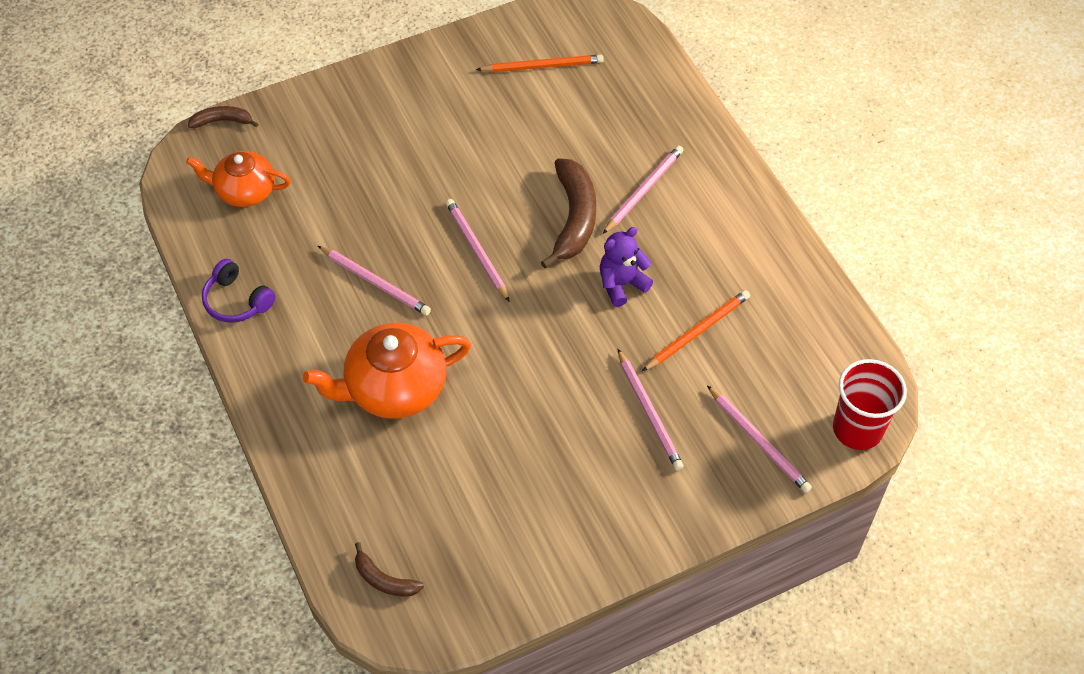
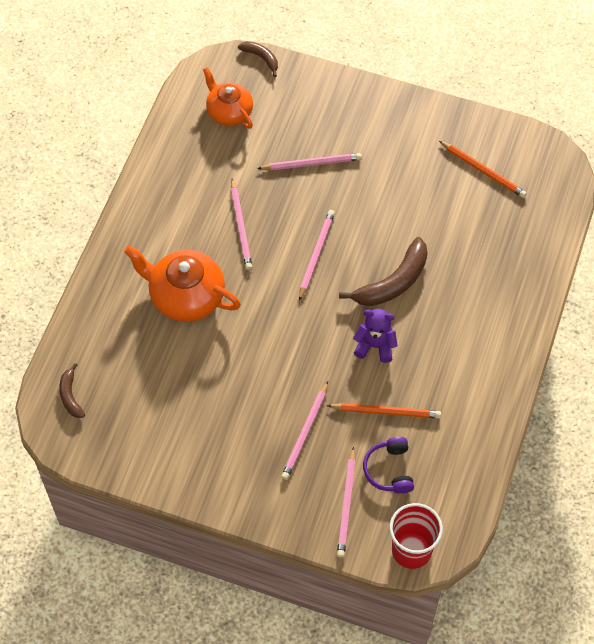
camera: 45 degrees right, 5 degrees up
purple headphones [202,259,276,323] -> purple headphones moved to [363,437,414,494]
pink pencil [603,145,683,234] -> pink pencil moved to [257,153,362,171]

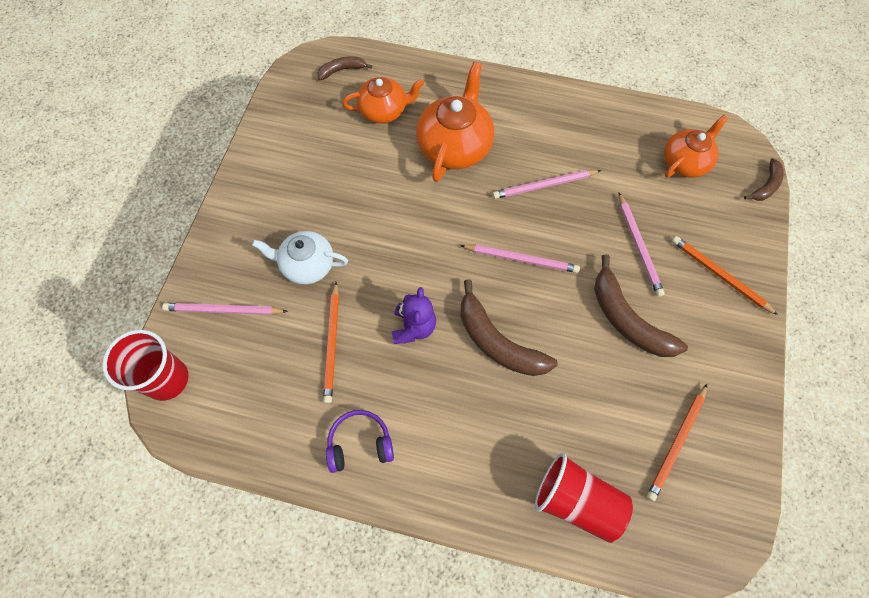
camera: 85 degrees right, 5 degrees up
pink pencil [281,381,328,480] -> white teapot [252,231,348,284]
purple headphones [363,437,414,494] -> purple headphones moved to [326,410,394,473]
none -> orange teapot [342,77,424,124]
none -> red cup [535,453,633,543]
none -> brown banana [594,255,688,357]
none -> orange pencil [672,236,778,315]

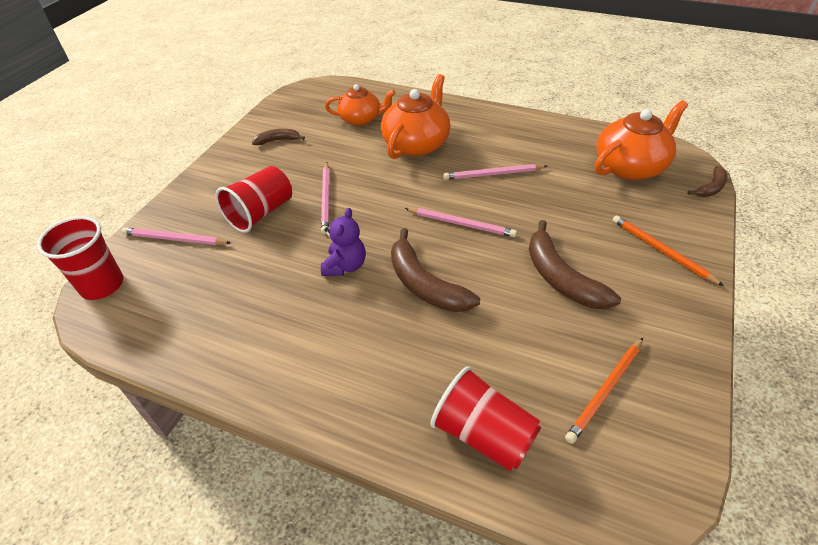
camera: 10 degrees right, 20 degrees down
white teapot [252,231,348,284] -> red cup [215,166,292,233]
brown banana [318,56,372,80] -> brown banana moved to [252,129,305,145]
orange pencil [323,282,339,403] -> none
purple headphones [326,410,394,473] -> none
pink pencil [619,193,665,297] -> pink pencil moved to [321,162,330,234]
orange teapot [664,115,728,178] -> orange teapot [595,100,688,180], size x1.51

